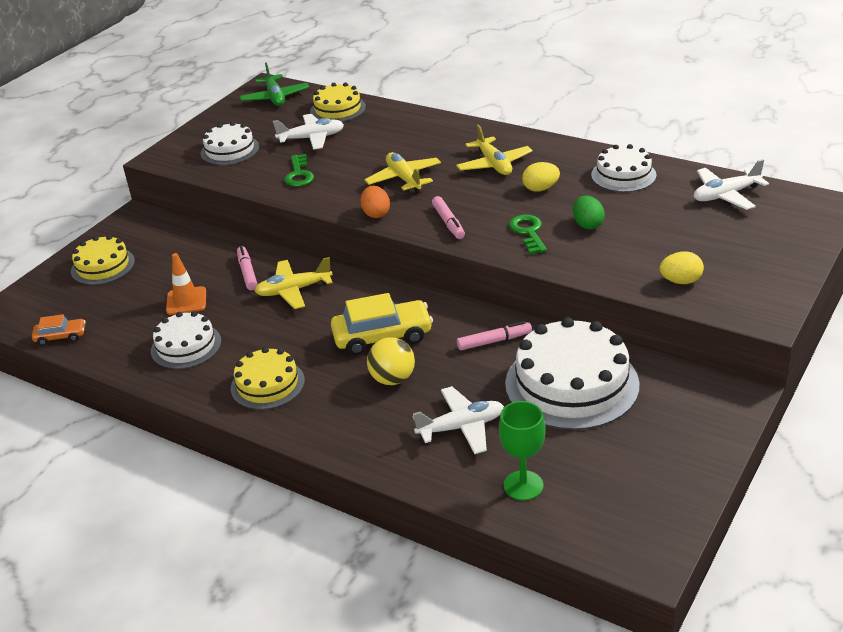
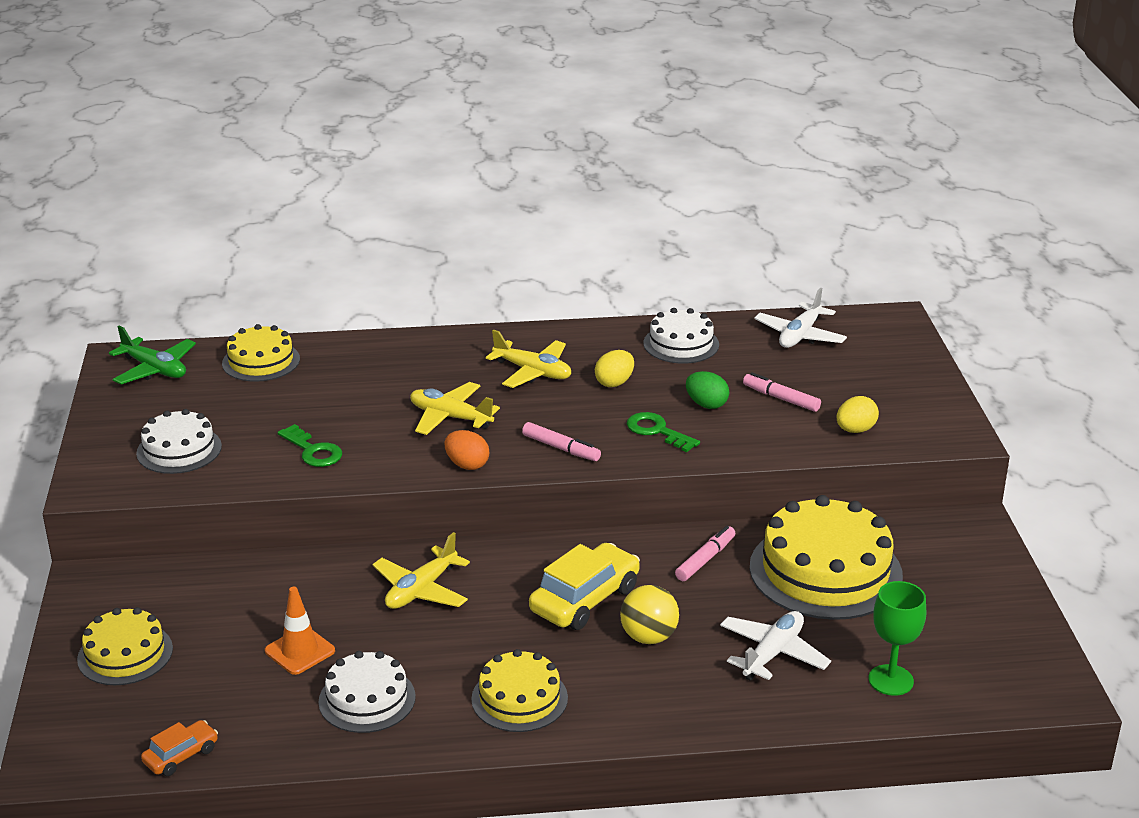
camera: 40 degrees left, 5 degrees down
pink marker [237,246,258,290] -> pink marker moved to [743,372,821,412]
white plane [273,114,344,150] -> none
white cake [505,317,640,430] -> yellow cake [750,495,903,620]

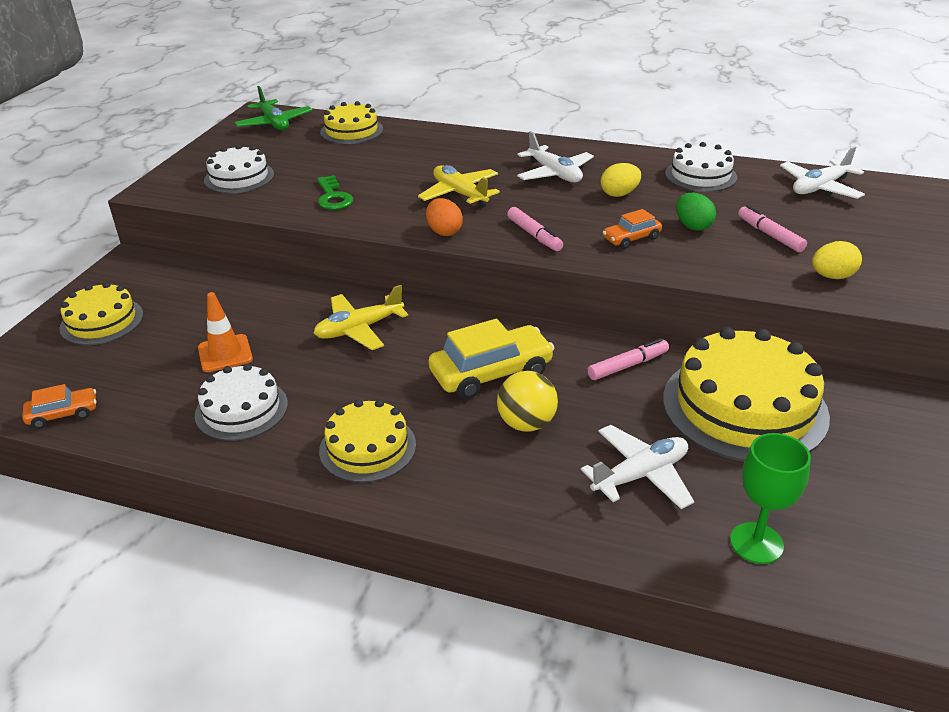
camera: 25 degrees right, 5 degrees up
yellow plane [486,330,571,388] -> white plane [517,131,594,182]
green key [627,412,700,452] -> orange car [603,209,662,249]

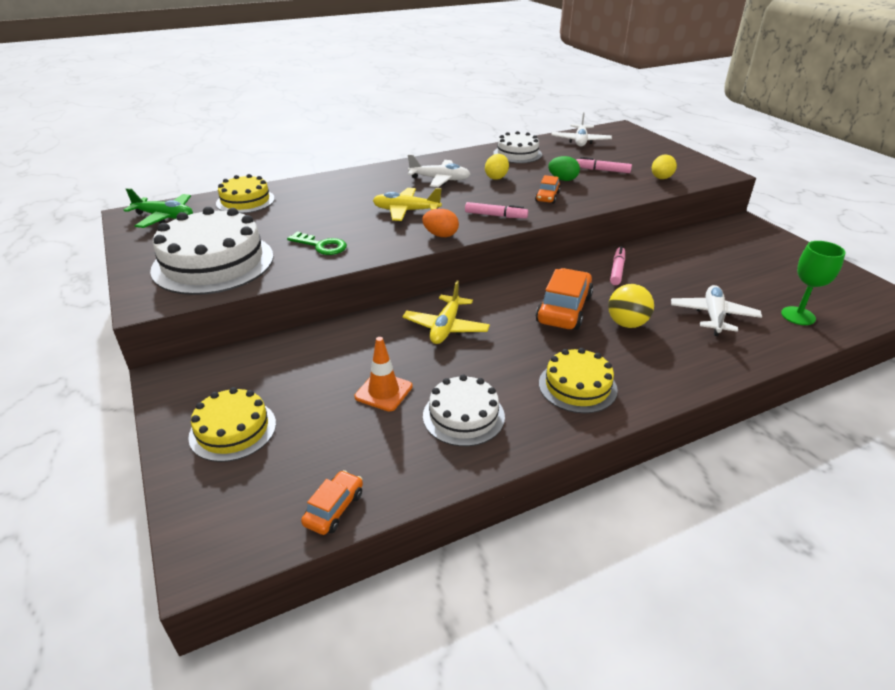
camera: 45 degrees left, 0 degrees up
white cake [204,144,274,193] -> white cake [150,207,274,295], size x1.74
yellow car [428,319,555,399] -> orange car [536,268,593,330]
yellow cake [663,327,830,462] -> none

